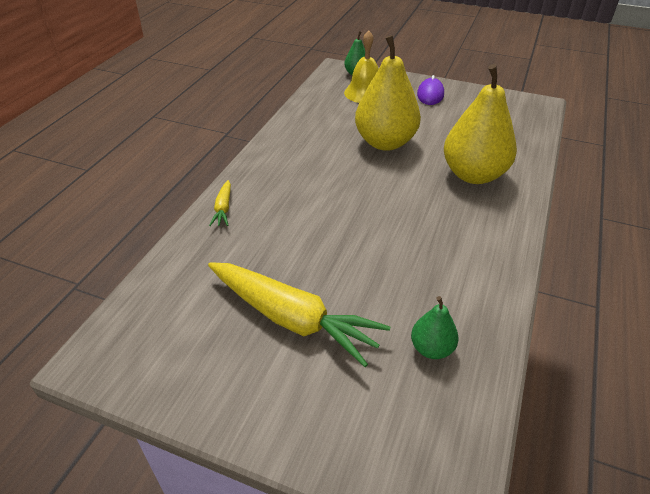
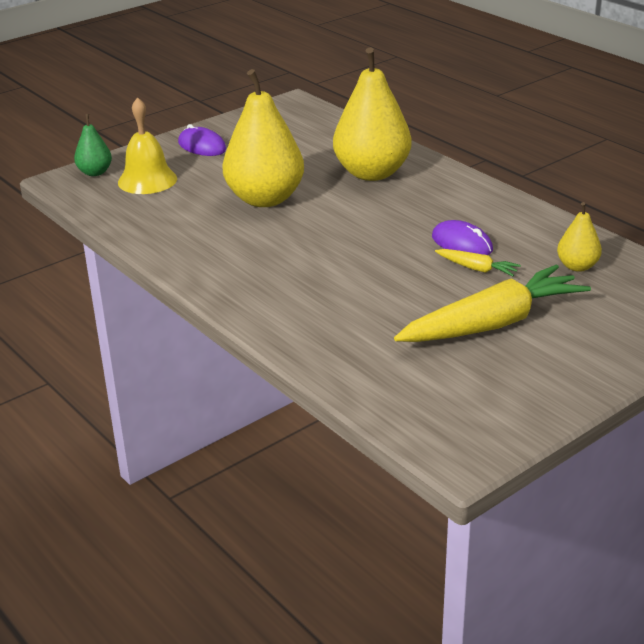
camera: 60 degrees left, 10 degrees down
yellow carrot [209,180,231,226] -> yellow carrot moved to [435,249,521,276]
green pear [411,296,459,359] -> yellow pear [557,202,602,272]
none -> purple mouse [432,220,493,255]

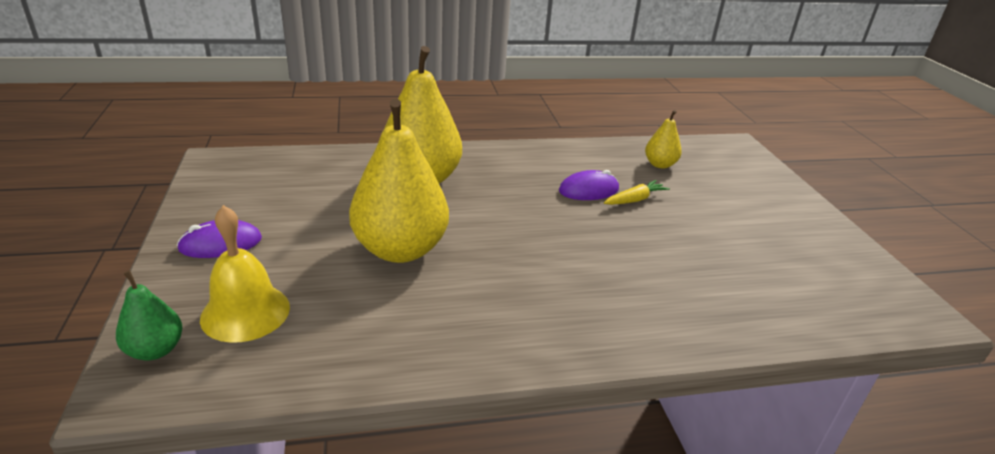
camera: 65 degrees left, 0 degrees up
yellow carrot [394,265,591,342] -> none

